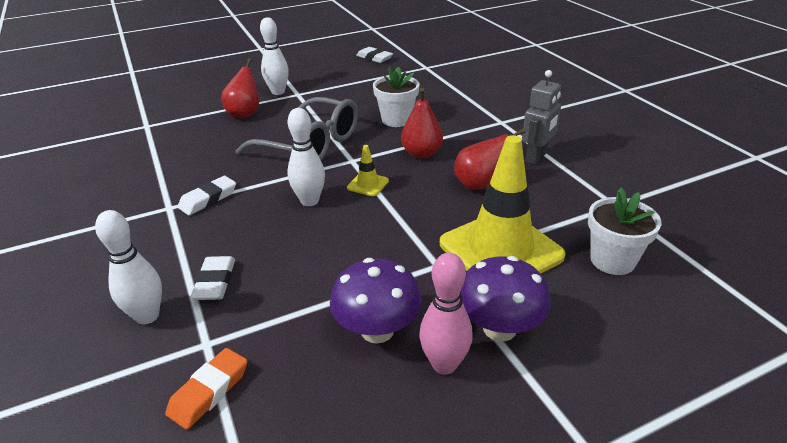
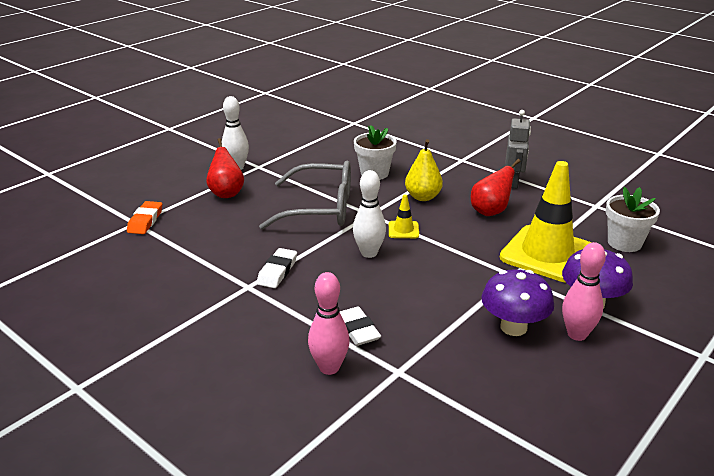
camera: 25 degrees left, 5 degrees down
white bowling pin [95,210,162,324] -> pink bowling pin [308,272,350,375]
orange eraser [165,348,248,430] -> orange eraser moved to [127,201,162,234]
white eraser [356,47,393,63] -> none
red pear [401,88,443,158] -> yellow pear [405,139,443,201]

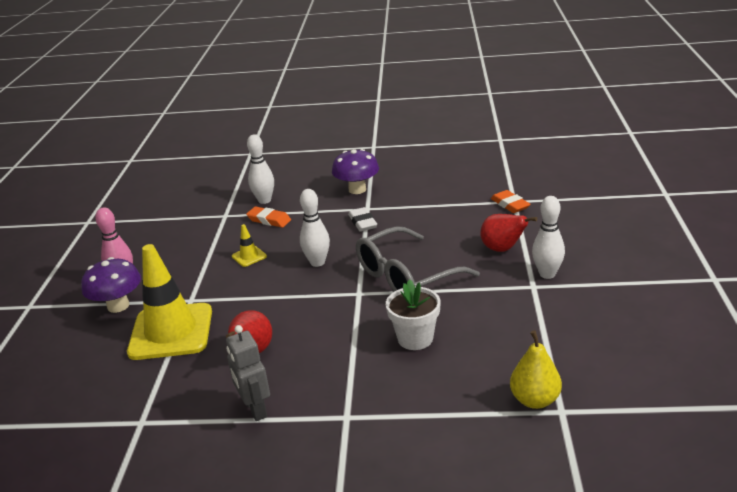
camera: 145 degrees right, 0 degrees up
pink bowling pin [308,272,350,375] -> white bowling pin [247,134,274,204]
white eraser [340,307,381,346] -> orange eraser [246,207,291,227]
yellow traffic cone [389,195,419,238] -> yellow traffic cone moved to [232,224,267,267]
yellow pear [405,139,443,201] -> yellow pear moved to [510,330,562,409]
purple mushroom [481,269,554,336] -> purple mushroom moved to [332,149,379,194]
white flower pot [606,187,660,252] -> none

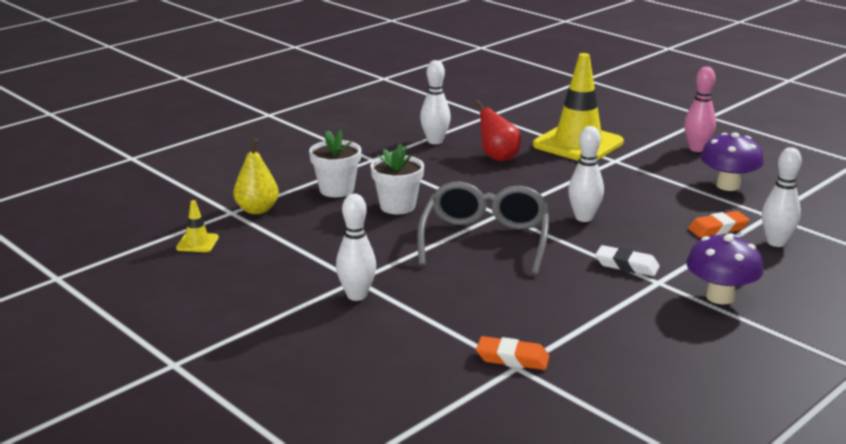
camera: 130 degrees right, 5 degrees down
purple mushroom [81,257,141,313] -> purple mushroom moved to [700,132,764,191]
grey robot [226,325,270,421] -> white bowling pin [420,60,451,144]
yellow traffic cone [232,224,267,267] -> yellow traffic cone moved to [176,200,219,252]
red pear [480,214,537,252] -> none
none -> white flower pot [309,129,361,197]

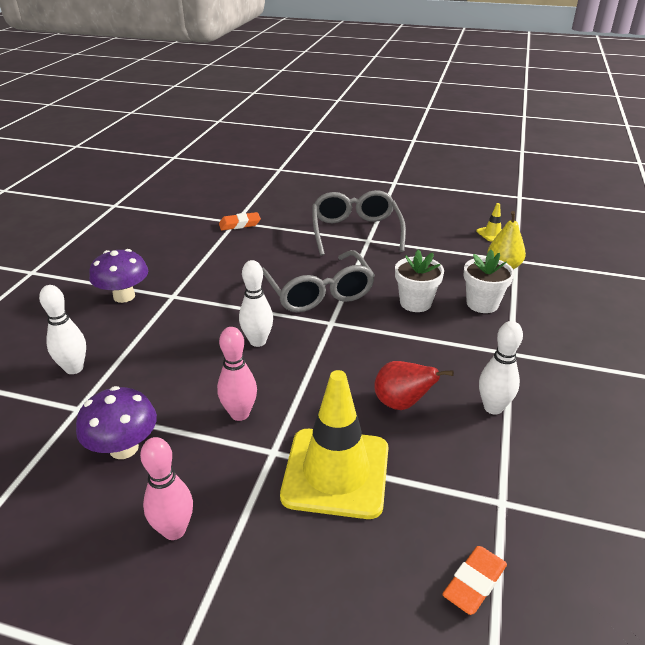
camera: 150 degrees right, 10 degrees up
white bowling pin [336,194,376,301] -> grey glasses [312,190,406,256]
white eraser [595,245,660,276] -> none
orange eraser [688,211,750,238] -> orange eraser moved to [442,546,507,615]
none -> pink bowling pin [217,327,257,421]

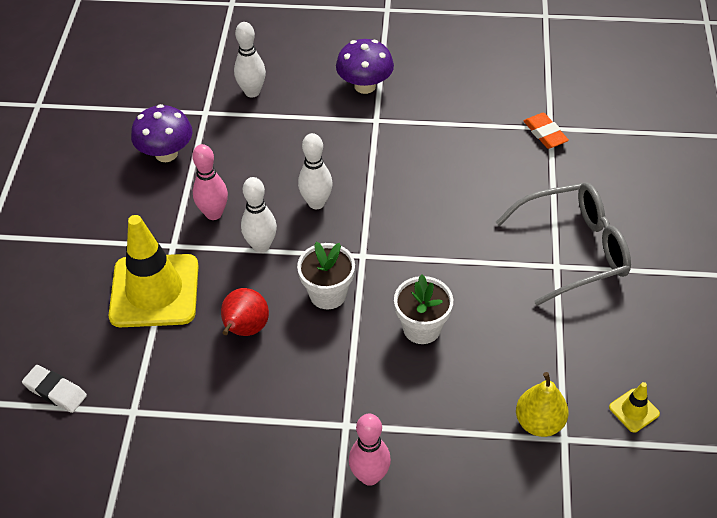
camera: 80 degrees right, 15 degrees up
pink bowling pin [140,437,193,540] -> pink bowling pin moved to [349,414,391,486]
grey glasses [262,250,375,312] -> none
orange eraser [442,546,507,615] -> white eraser [22,365,87,413]
white flower pot [463,250,514,313] -> white flower pot moved to [297,242,355,309]
white bowling pin [479,321,523,415] -> white bowling pin moved to [241,177,277,253]

